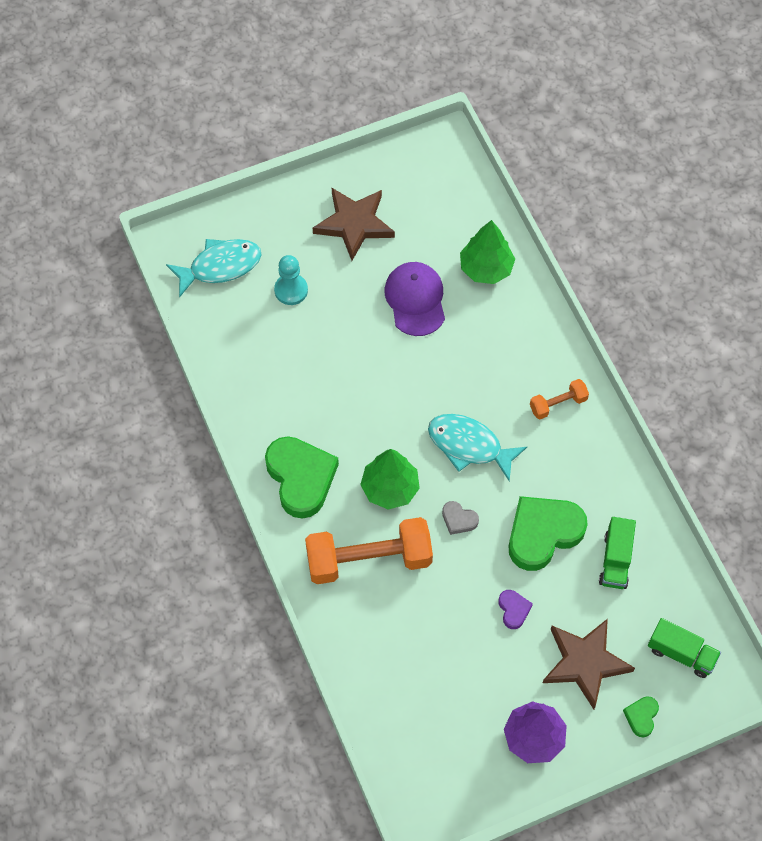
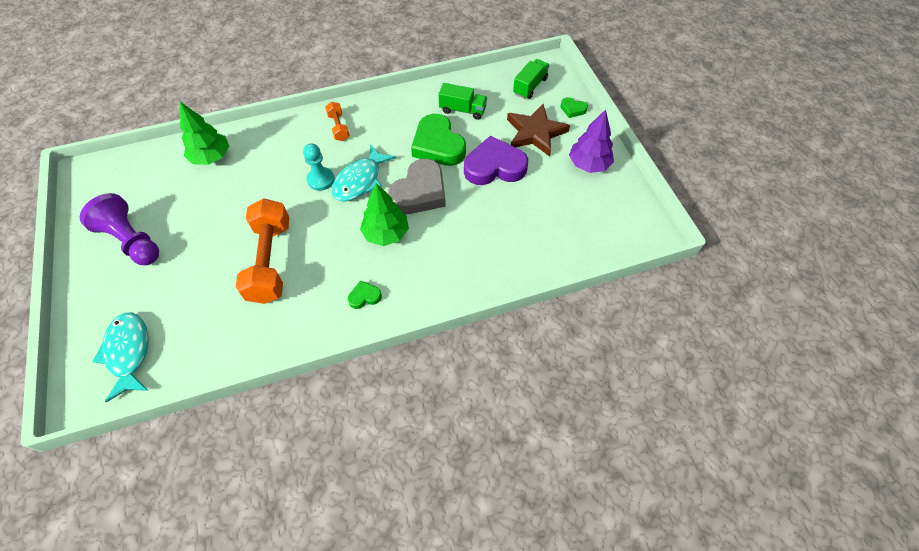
camera: 85 degrees left, 5 degrees down
green heart [265,436,339,518] -> green heart [348,280,382,309], size x0.45
turquoise pawn [274,255,308,305] -> turquoise pawn moved to [303,143,335,191]
orange dumbbell [305,517,433,584] -> orange dumbbell moved to [236,199,289,304]
brown star [313,188,395,261] -> purple pawn [80,193,159,265]
purple cap [384,262,445,336] -> none
grey heart [442,501,479,535] -> grey heart [388,159,446,214], size x2.21
purple heart [498,590,533,629] -> purple heart [464,136,528,185], size x2.21

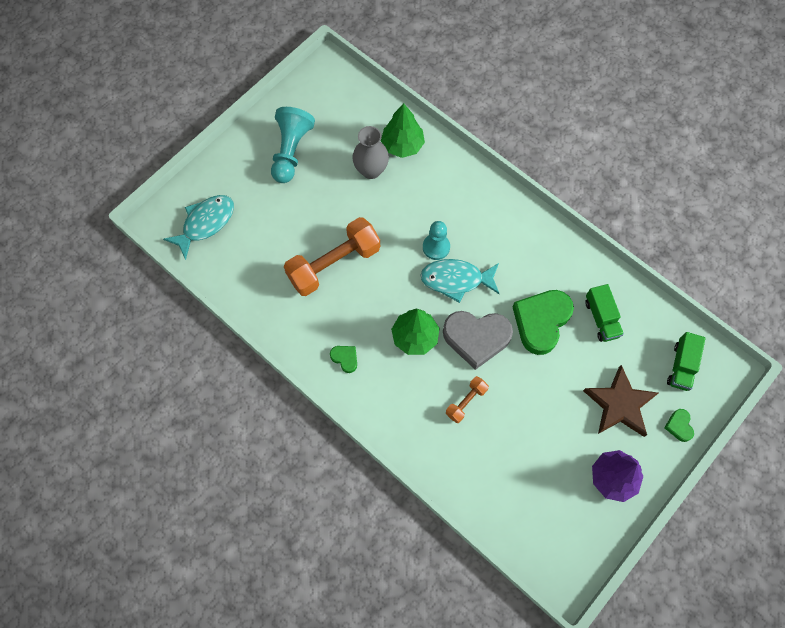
camera: 60 degrees right, 10 degrees up
purple pawn [80,193,159,265] -> turquoise pawn [271,107,315,183]
orange dumbbell [325,102,350,141] -> orange dumbbell moved to [446,376,489,423]
purple heart [464,136,528,185] -> none
green truck [513,59,549,99] -> green truck turned 105 degrees clockwise [667,332,706,391]
none -> grey vase [352,126,389,179]

